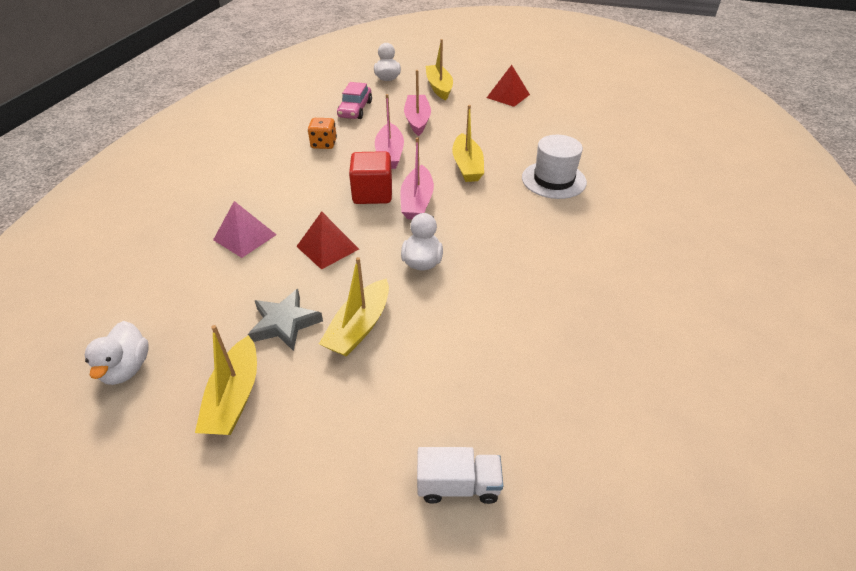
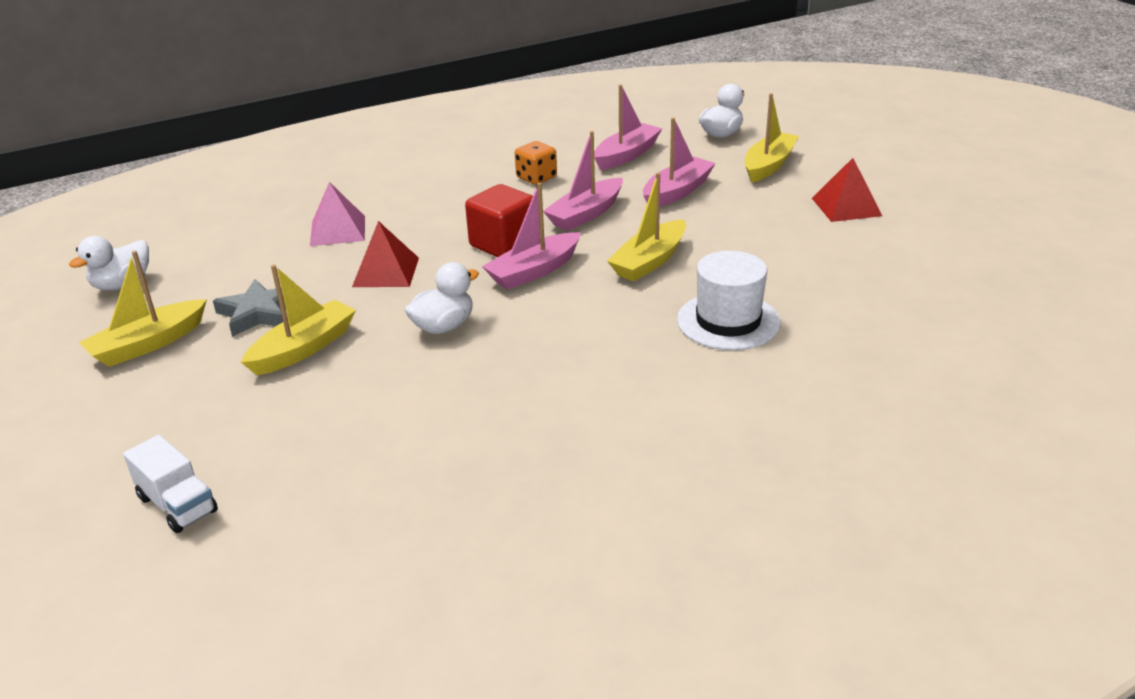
camera: 45 degrees right, 10 degrees down
yellow boat [319,257,389,357] -> yellow boat turned 150 degrees clockwise [241,264,356,375]
pink car [337,82,372,119] -> pink boat [594,84,662,170]

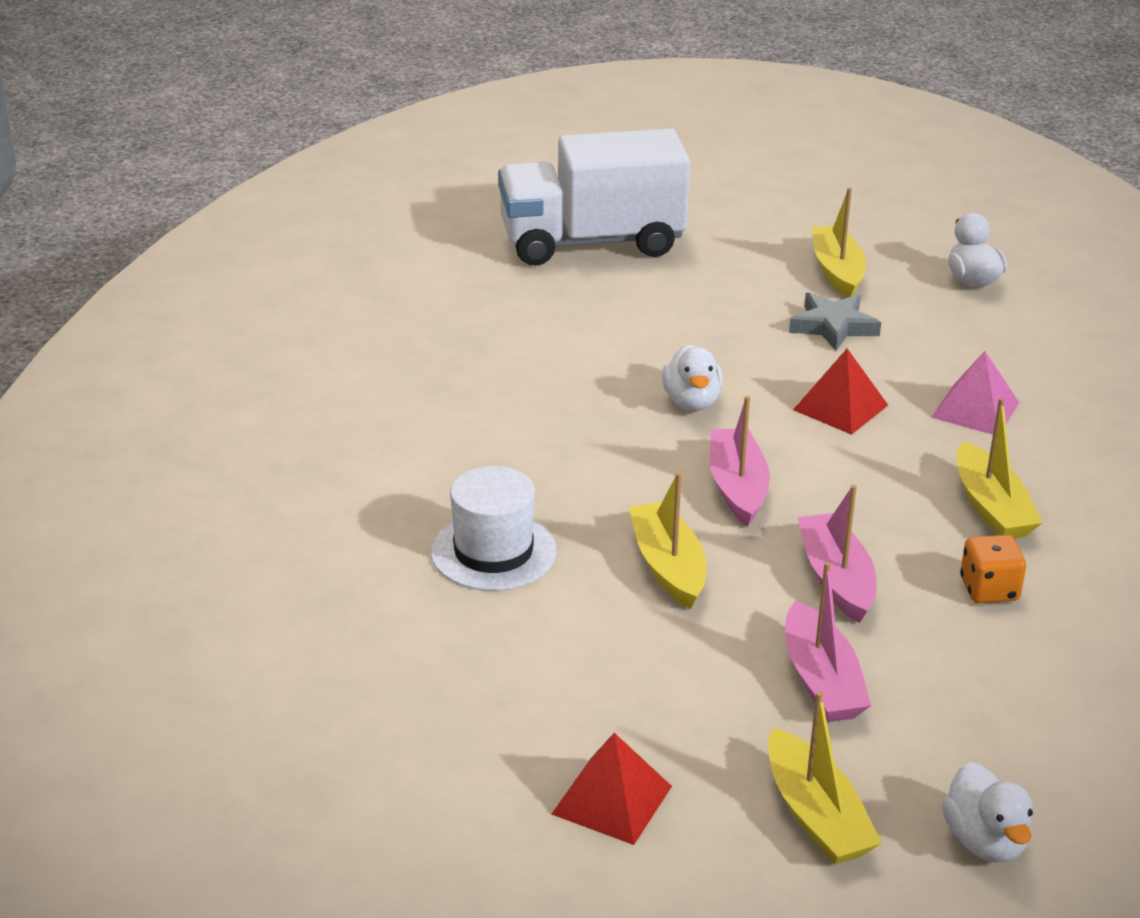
camera: 125 degrees right, 0 degrees up
white truck [123,435,218,533] -> white truck [498,128,690,266], size x2.42
yellow boat [241,264,356,375] -> yellow boat moved to [957,398,1042,539]
red cube [465,184,533,257] -> none
pink boat [594,84,662,170] -> none

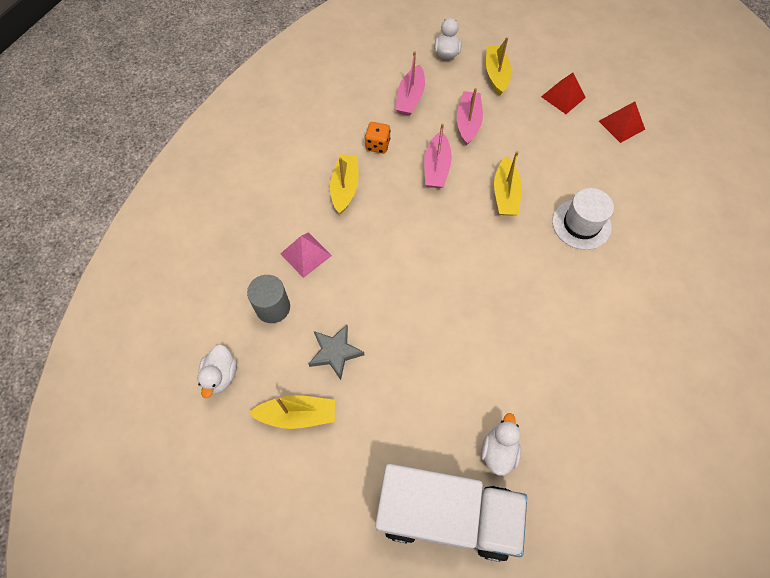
camera: 160 degrees left, 30 degrees up
white duck [662,344,723,411] -> white duck moved to [481,413,521,476]
pink boat [710,396,770,527] -> pink boat moved to [395,51,425,116]
red pyramid [793,348,888,435] -> red pyramid moved to [599,102,645,143]
yellow boat [812,188,866,298] -> yellow boat turned 105 degrees counterclockwise [249,395,335,429]
none -> grey cylinder [247,275,290,323]

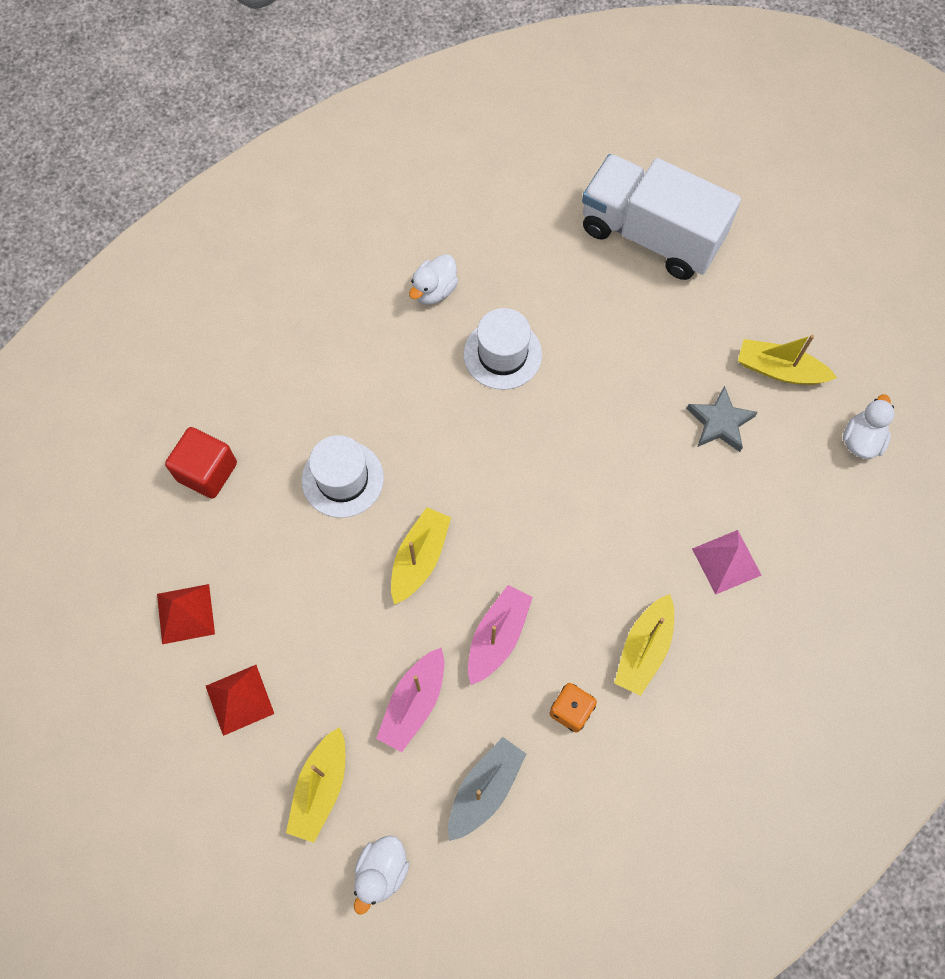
camera: 160 degrees left, 5 degrees up
grey cylinder [247,275,290,323] -> none
pink boat [395,51,425,116] -> grey boat [448,737,526,841]
white duck [481,413,521,476] -> white duck moved to [409,254,458,305]
none -> red cube [165,427,237,499]
none -> white hat [464,308,542,390]

